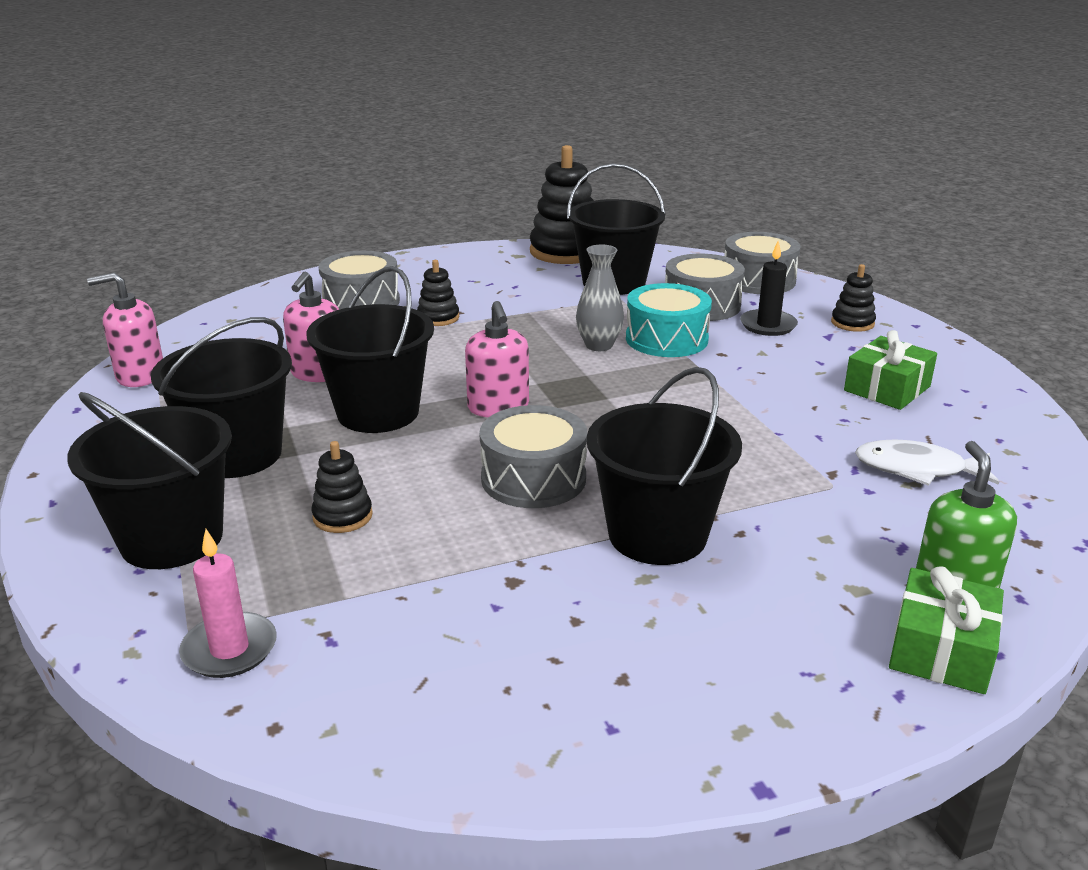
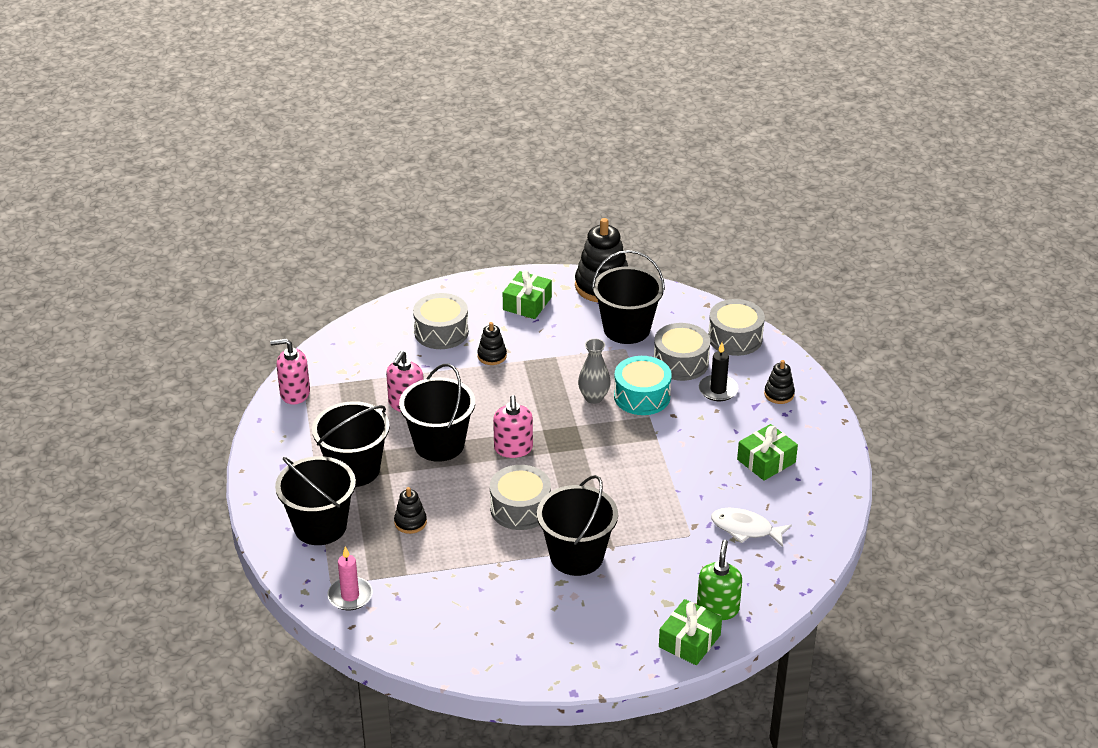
camera: 10 degrees right, 10 degrees up
none -> green gift [503,271,552,319]

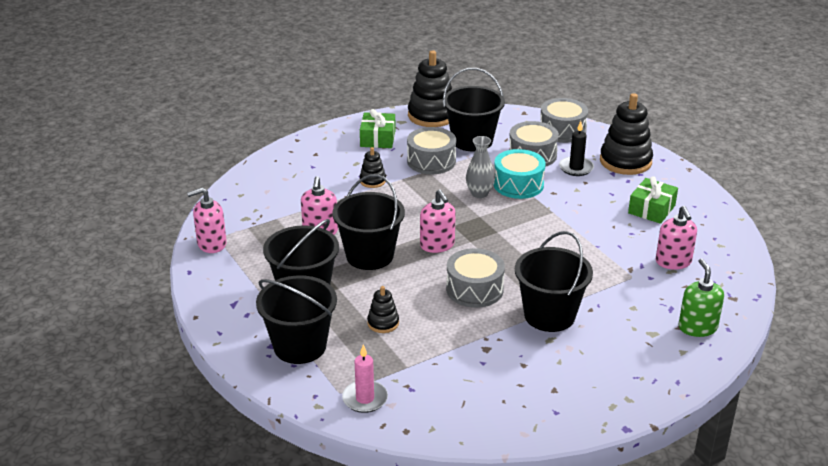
camera: 20 degrees left, 5 degrees down
grey drum [413,293,469,349] -> grey drum moved to [407,127,456,174]
green gift [659,599,722,665] -> none
white fish [711,508,792,547] -> pink soap dispenser [656,206,697,270]
black stacking toy [764,360,795,404] -> black stacking toy [600,93,653,175], size x2.00

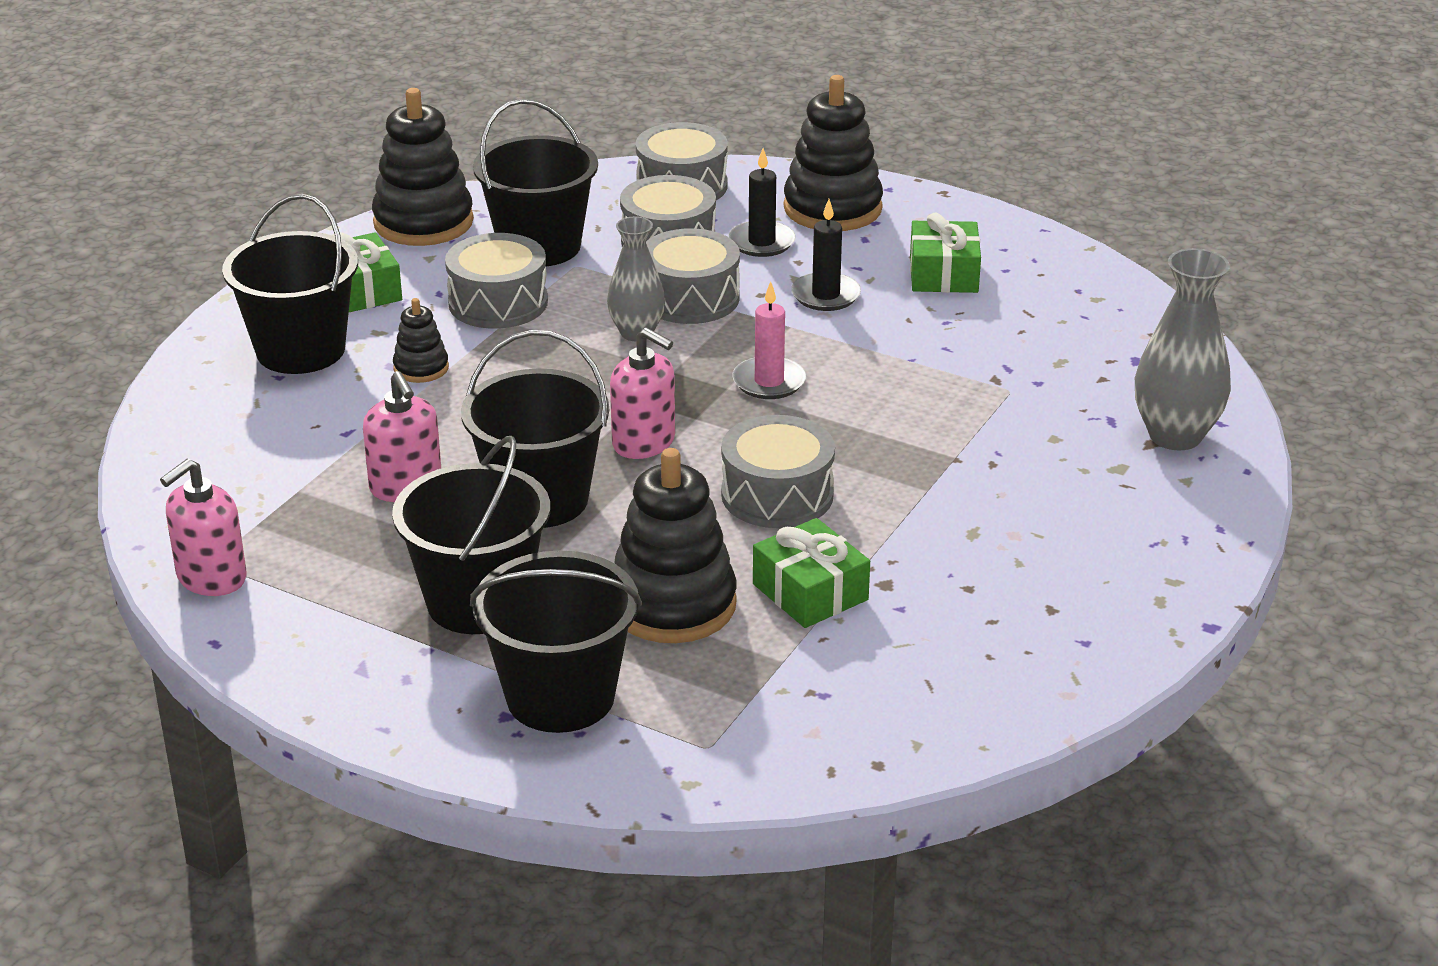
camera: 30 degrees left, 0 degrees up
pink candle [342,344,388,413] -> pink candle moved to [733,281,806,399]
black stacking toy [367,286,399,333] -> black stacking toy [614,448,737,643], size x2.00
turquoise drum [494,149,546,199] -> grey drum [646,228,740,324]
black bucket [515,231,593,332] -> black bucket moved to [222,194,358,374]
pink soap dispenser [656,206,697,270] -> none
green soap dispenser [678,258,724,337] -> grey vase [1135,248,1231,450]
none -> green gift [753,518,870,628]
none -> black candle [791,199,861,311]

